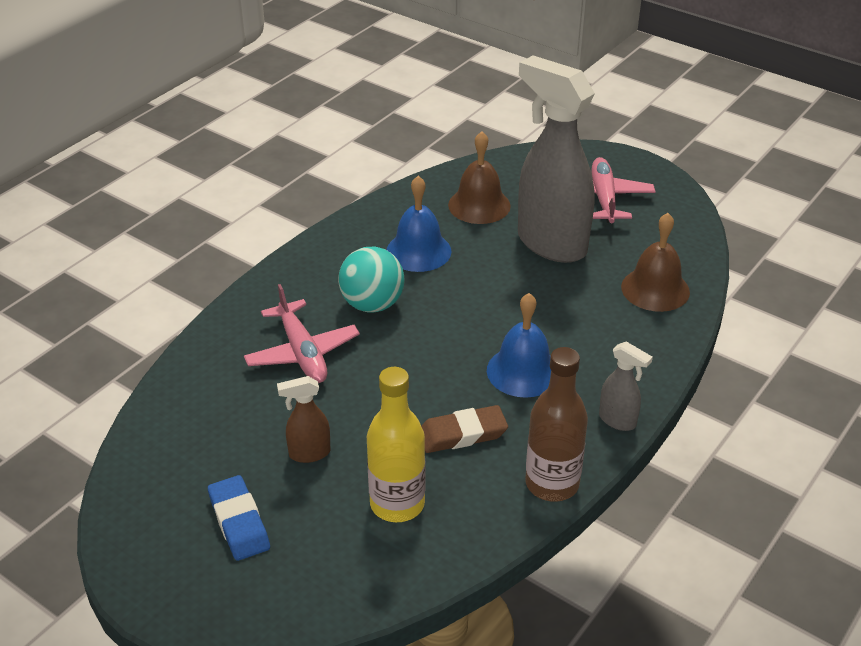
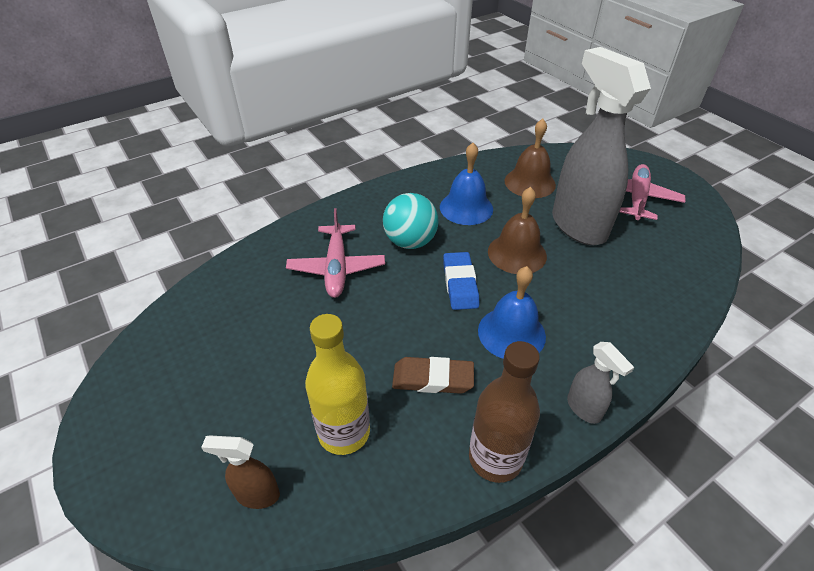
camera: 20 degrees right, 5 degrees up
blue eraser [208,475,270,561] -> blue eraser moved to [443,252,479,310]
brown spray bottle [277,376,330,463] -> brown spray bottle moved to [201,435,280,509]
brown bell [621,213,690,312] -> brown bell moved to [488,187,547,274]

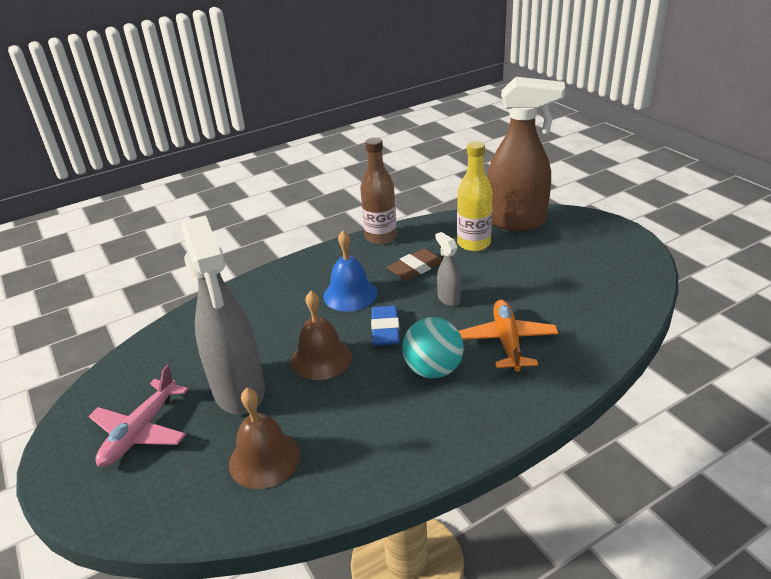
camera: 175 degrees left, 10 degrees down
brown spray bottle [201,435,280,509] -> brown spray bottle [487,77,565,231], size x2.33
pink plane [286,208,385,298] -> orange plane [459,300,558,372]
brown eraser [392,357,474,394] -> brown eraser turned 45 degrees counterclockwise [387,248,443,280]
blue bell [440,143,493,225] -> none
grey spray bottle [567,342,634,424] -> grey spray bottle moved to [435,232,461,307]

